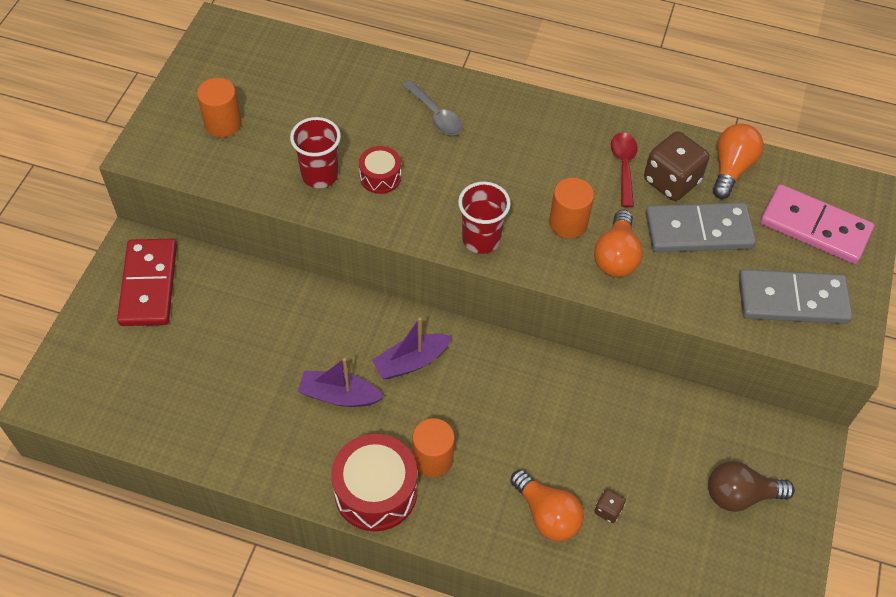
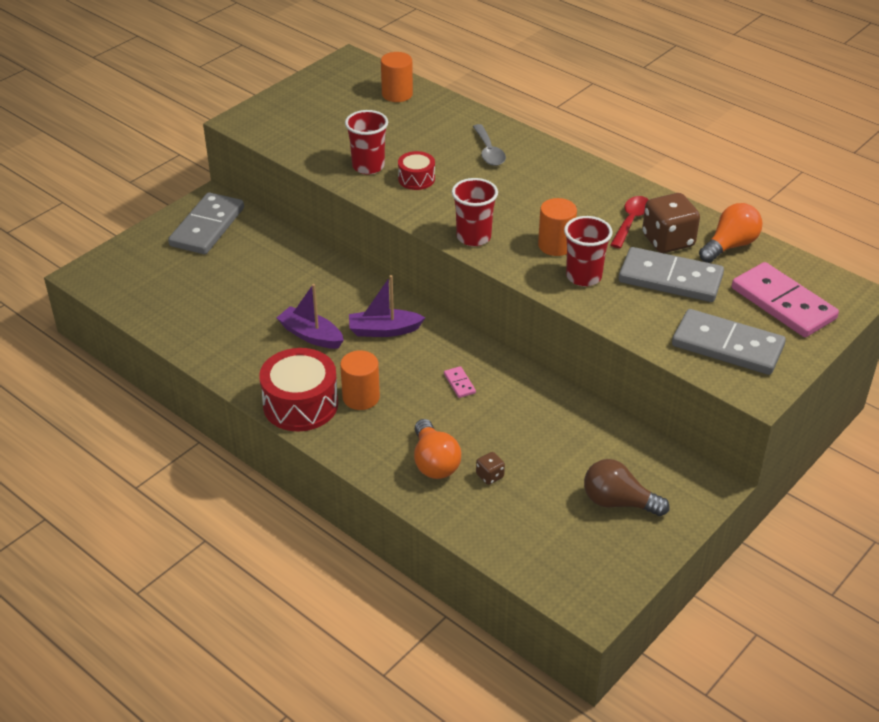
camera: 25 degrees right, 15 degrees down
red domino [117,239,177,326] -> grey domino [168,192,244,254]
orange cylinder [197,78,242,137] -> orange cylinder moved to [381,52,413,102]
orange light bulb [594,210,643,277] -> red cup [564,216,613,286]
none -> pink domino [444,366,476,398]

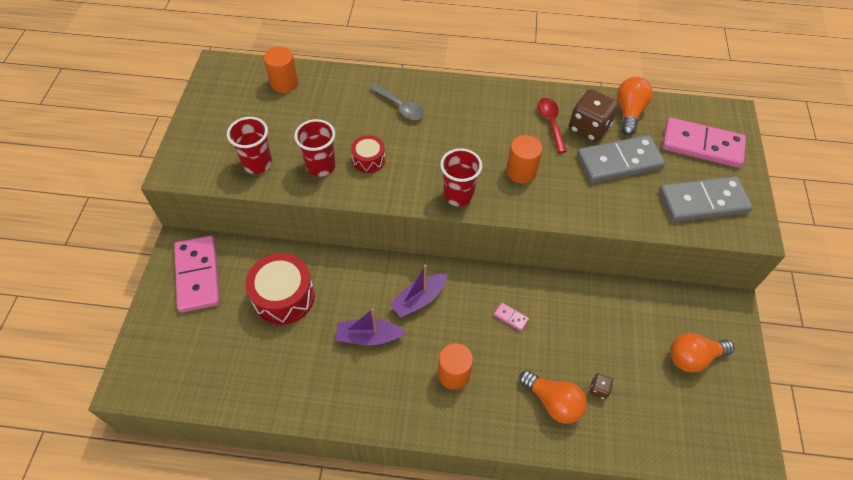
camera: 35 degrees left, 15 degrees up
grey domino [168,192,244,254] -> pink domino [174,236,220,313]
red drum [259,348,338,431] -> red drum moved to [245,253,315,325]
red cup [564,216,613,286] -> red cup moved to [227,117,272,174]
brown light bulb [584,459,669,516] -> orange light bulb [670,333,734,373]

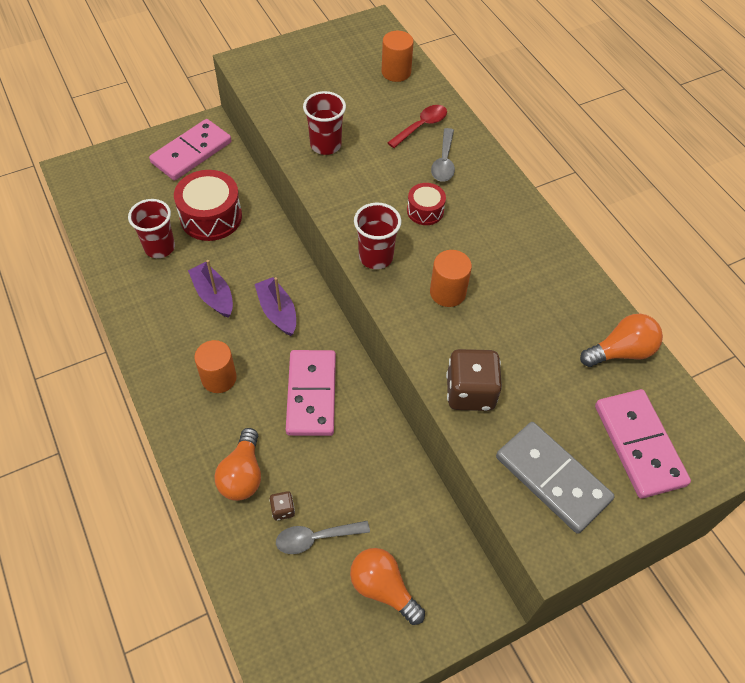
camera: 55 degrees right, 0 degrees up
red cup [227,117,272,174] -> red cup moved to [128,199,175,258]
red drum [351,135,385,173] -> red drum moved to [407,183,446,225]
purple boat [390,265,447,318] -> purple boat turned 45 degrees clockwise [255,277,296,336]
pink domino [494,302,529,331] -> pink domino [286,350,336,436], size x2.50
red spoon [537,98,567,153] -> red spoon moved to [387,105,447,148]
brown dice [569,89,618,142] -> brown dice moved to [446,349,502,411]
grey domino [577,135,665,183] -> none
none -> grey spoon [276,521,370,554]

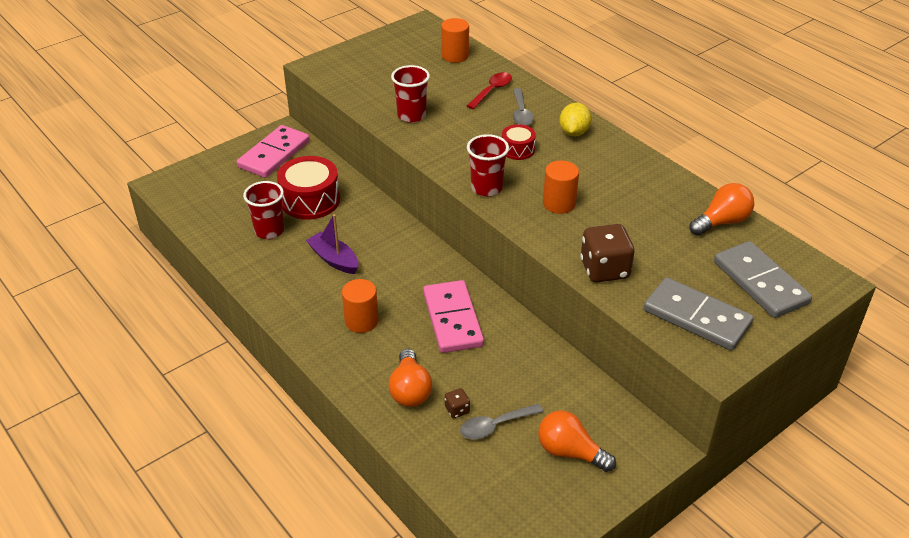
camera: 10 degrees left, 15 degrees down
purple boat [255,277,296,336] -> none
pink domino [595,389,691,499] -> grey domino [714,241,812,318]
none -> yellow lemon [559,103,592,136]

